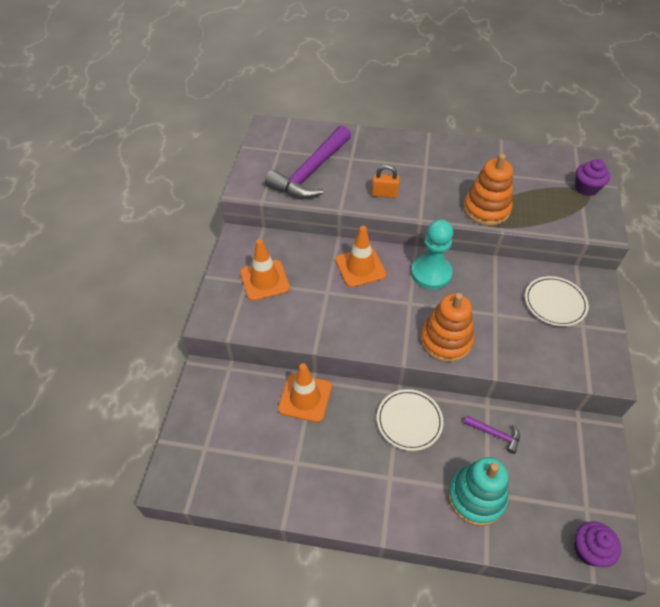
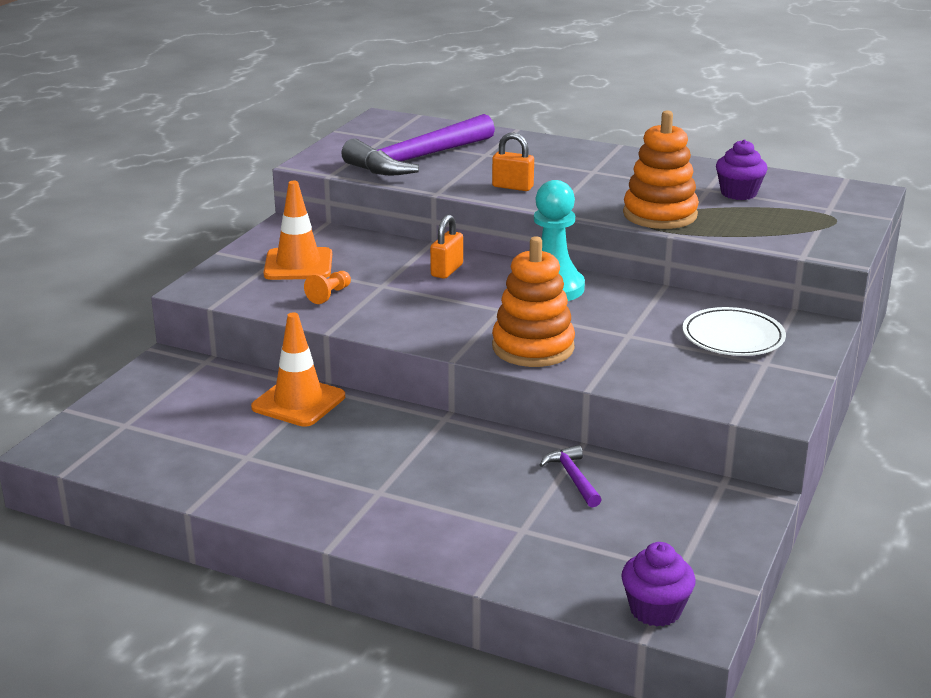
camera: 15 degrees right, 25 degrees down
orange traffic cone [335,226,386,288] -> orange padlock [430,215,463,279]
white plate [377,389,443,451] -> none
turquoise stacking toy [448,457,508,526] -> none
purple hammer [464,416,520,454] -> purple hammer turned 150 degrees counterclockwise [539,445,602,507]
purple cupcake [575,159,610,196] -> purple cupcake moved to [716,139,767,200]
none -> orange pawn [304,271,351,304]

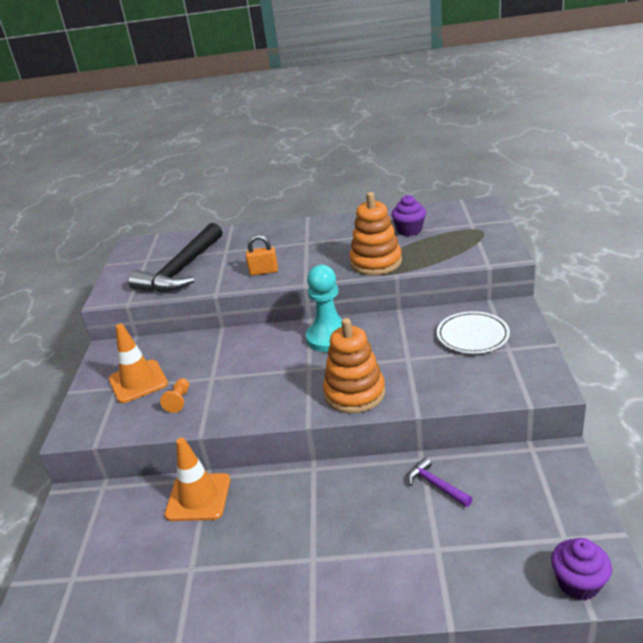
camera: 20 degrees left, 5 degrees up
purple hammer [341,114,495,176] -> black hammer [128,223,223,292]
orange padlock [430,215,463,279] -> none

